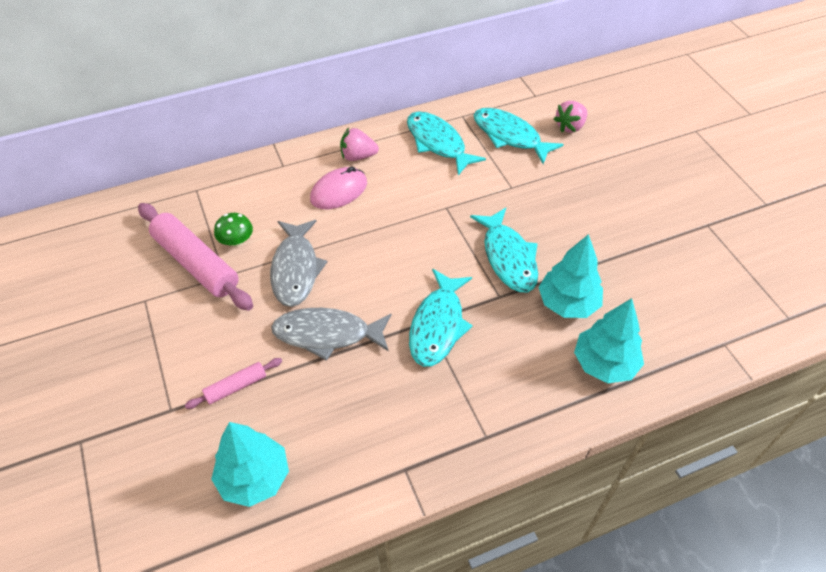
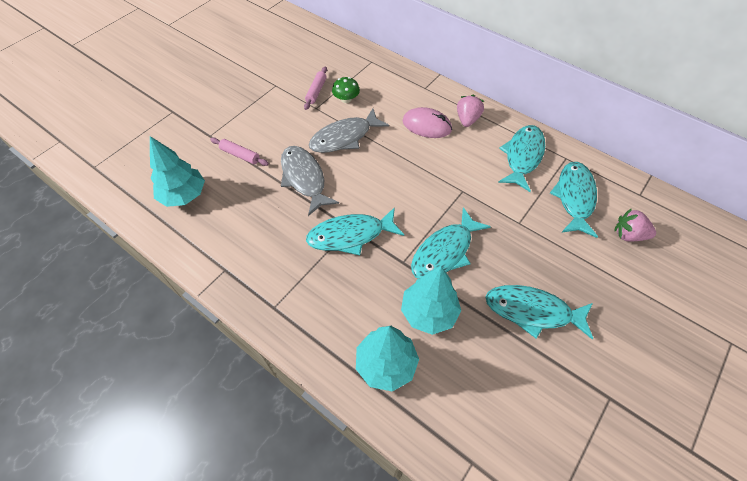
camera: 60 degrees right, 5 degrees up
pink rolling pin [138,203,253,311] -> pink rolling pin [304,66,327,110], size x0.49
pink strawberry [340,128,379,161] -> pink strawberry turned 45 degrees clockwise [457,95,484,127]
none -> turquoise fish [485,285,593,339]

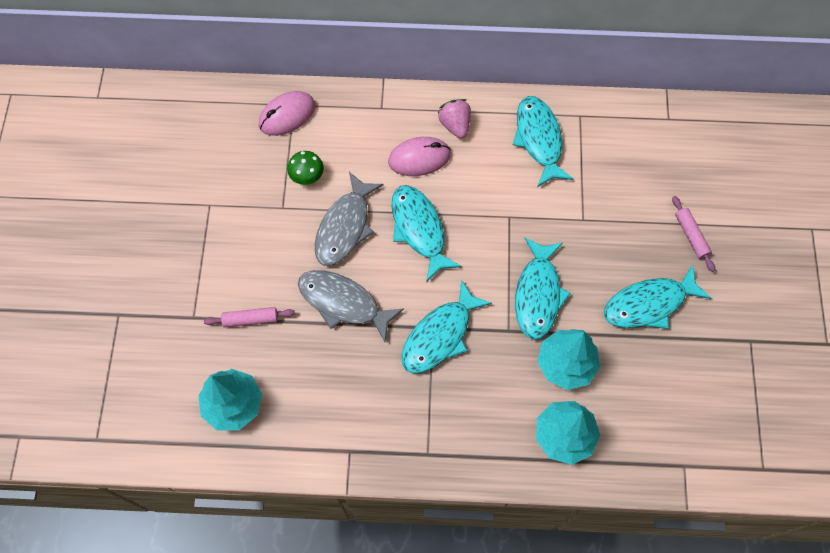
camera: 35 degrees left, 10 degrees up
pink rolling pin [304,66,327,110] -> pink rolling pin moved to [672,196,715,272]
turquoise fish [550,162,598,238] -> turquoise fish moved to [392,185,462,282]
pink strawberry [614,208,656,242] -> none
none -> pink mouse [259,91,315,136]

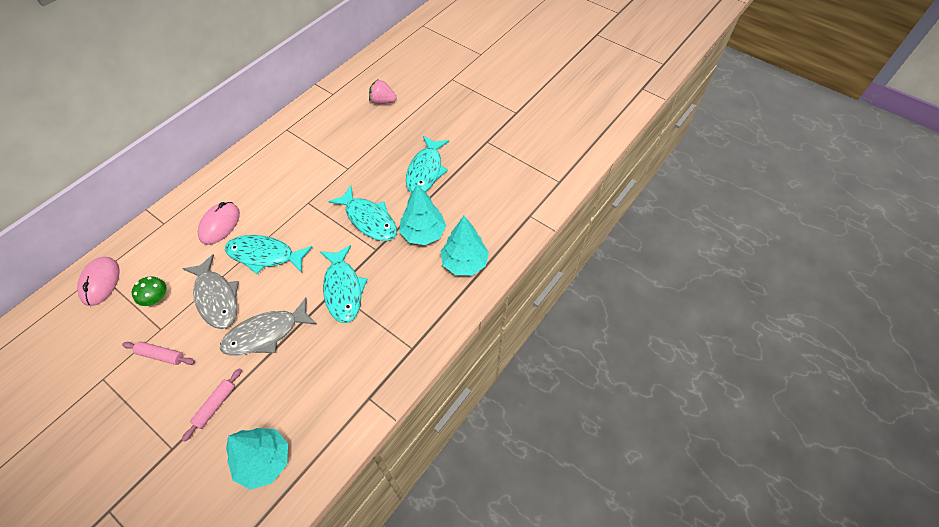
camera: 55 degrees left, 10 degrees down
pink strawberry [437,99,471,139] -> pink strawberry moved to [369,79,397,104]
turquoise fish [513,96,574,187] -> none
pink rolling pin [672,196,715,272] -> pink rolling pin moved to [122,342,195,365]

